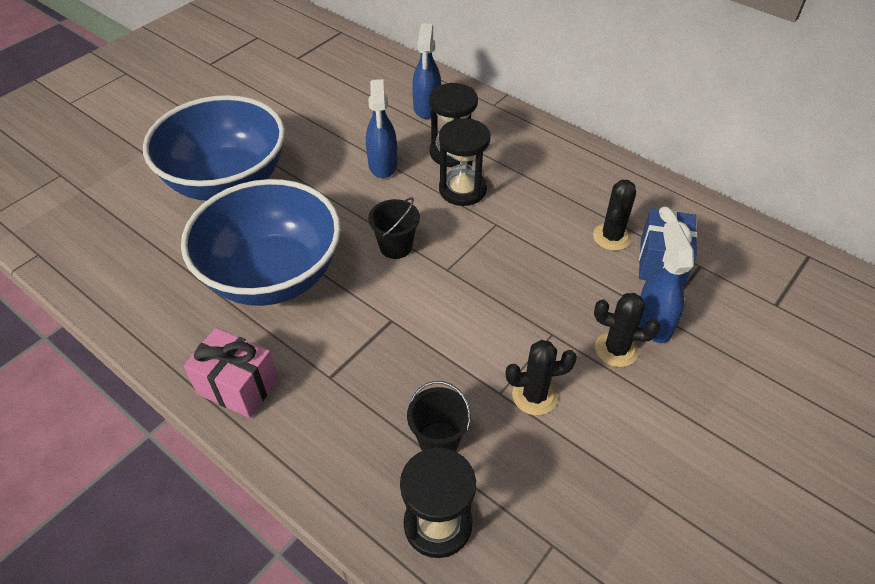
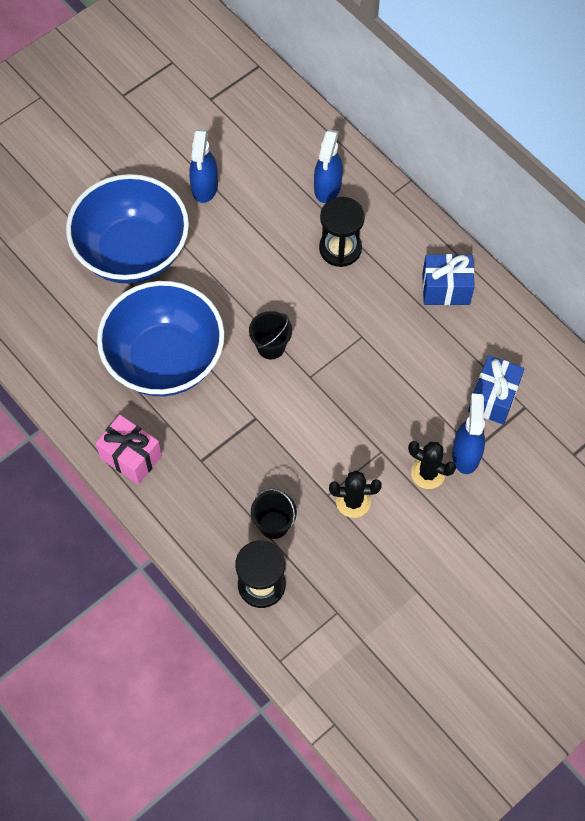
camera: 10 degrees right, 15 degrees up
blue spray bottle [366,79,397,178] -> blue spray bottle moved to [189,129,218,203]
black hourglass [439,118,491,206] -> none
black cactus [593,180,636,251] -> none
none -> blue gift [422,254,475,305]

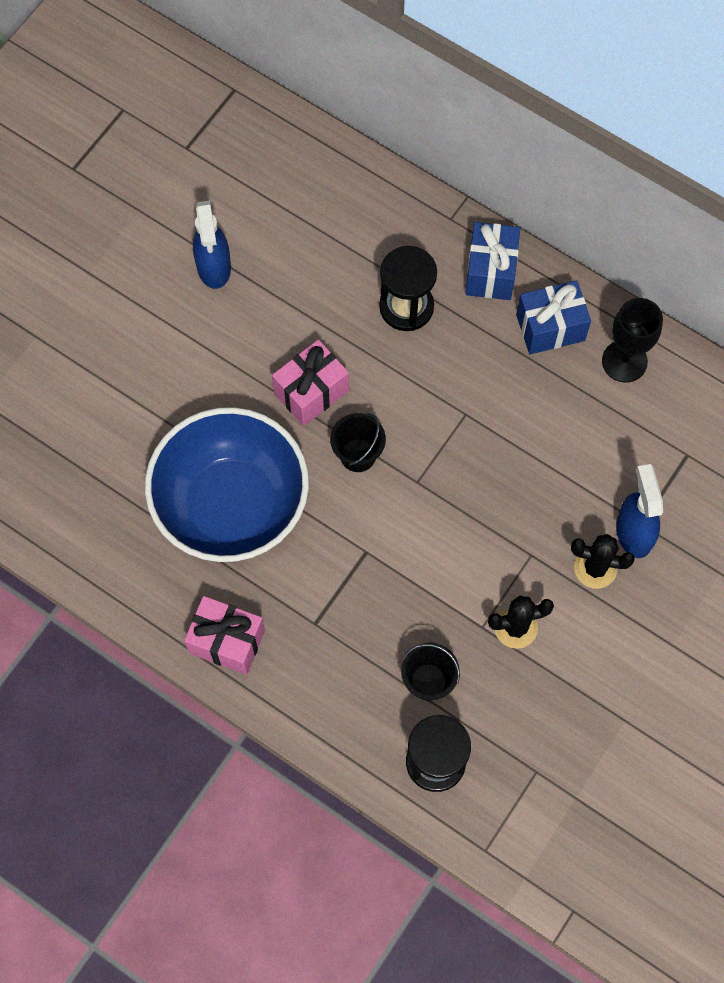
camera: 15 degrees left, 5 degrees up
blue bowl [66,174,189,284] -> none
blue spray bottle [314,129,343,203] -> none
blue gift [468,355,524,425] -> blue gift moved to [465,222,520,300]
none -> pink gift [272,340,349,426]
none -> black goblet [602,298,663,383]

